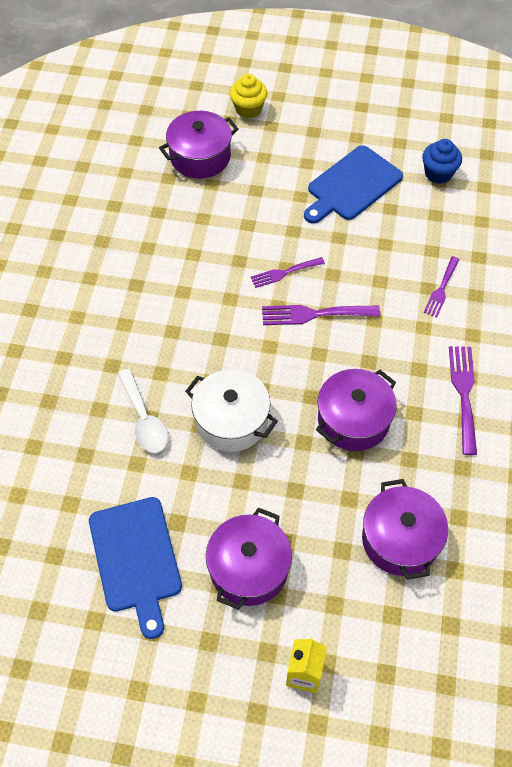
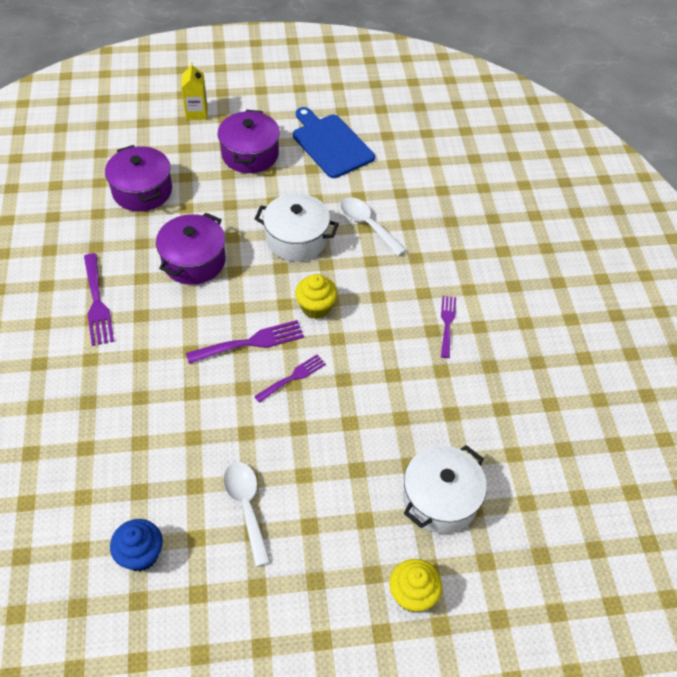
camera: 160 degrees right, 5 degrees down
purple pot [159,111,239,179] -> white pot [403,445,487,534]
blue cutting board [304,145,403,224] -> white spoon [223,462,271,567]
purple fork [423,256,460,318] -> purple fork moved to [441,296,456,358]
none -> yellow cupcake [295,274,337,319]

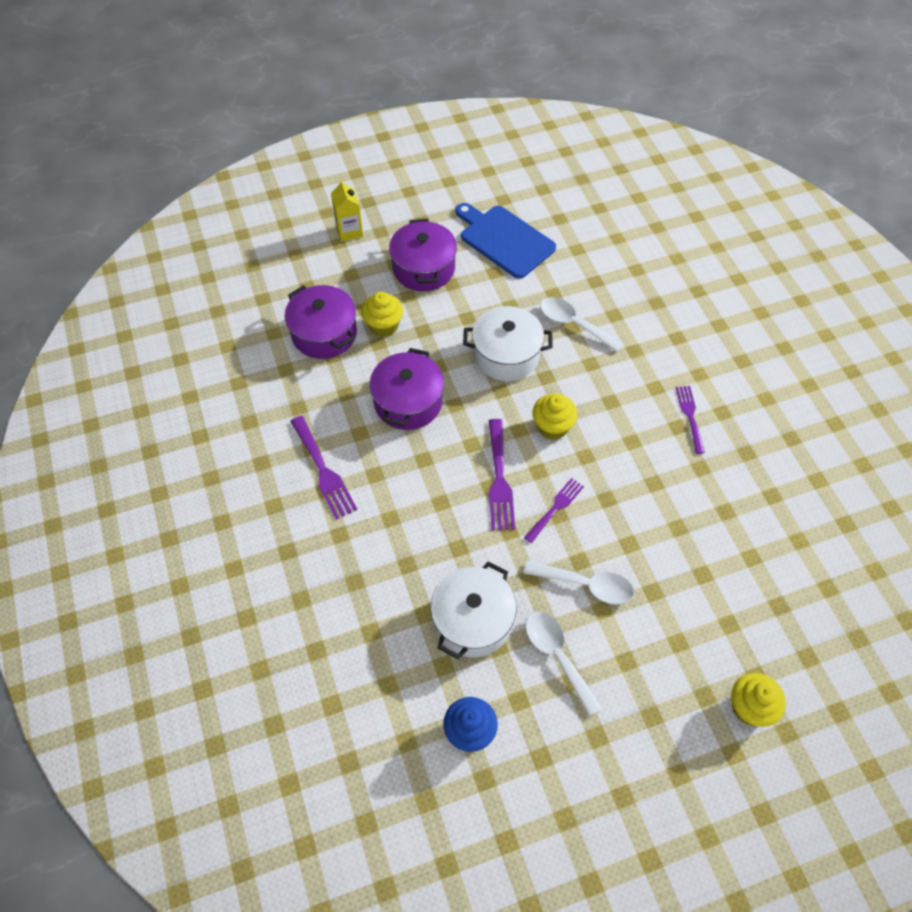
camera: 10 degrees left, 5 degrees up
purple fork [186,320,304,364] -> purple fork turned 120 degrees clockwise [489,419,515,530]
white pot [403,445,487,534] -> white pot moved to [431,561,516,659]
none -> yellow cupcake [361,292,403,337]
none -> white spoon [524,560,634,605]

